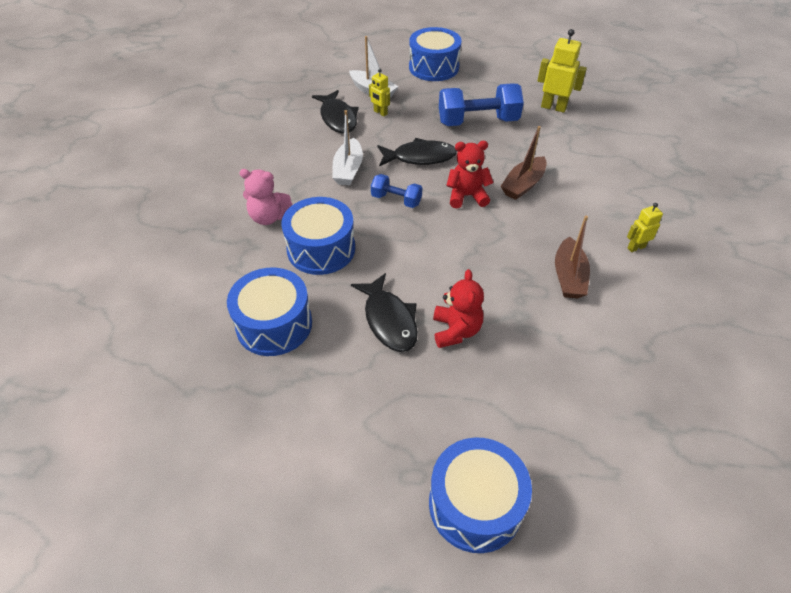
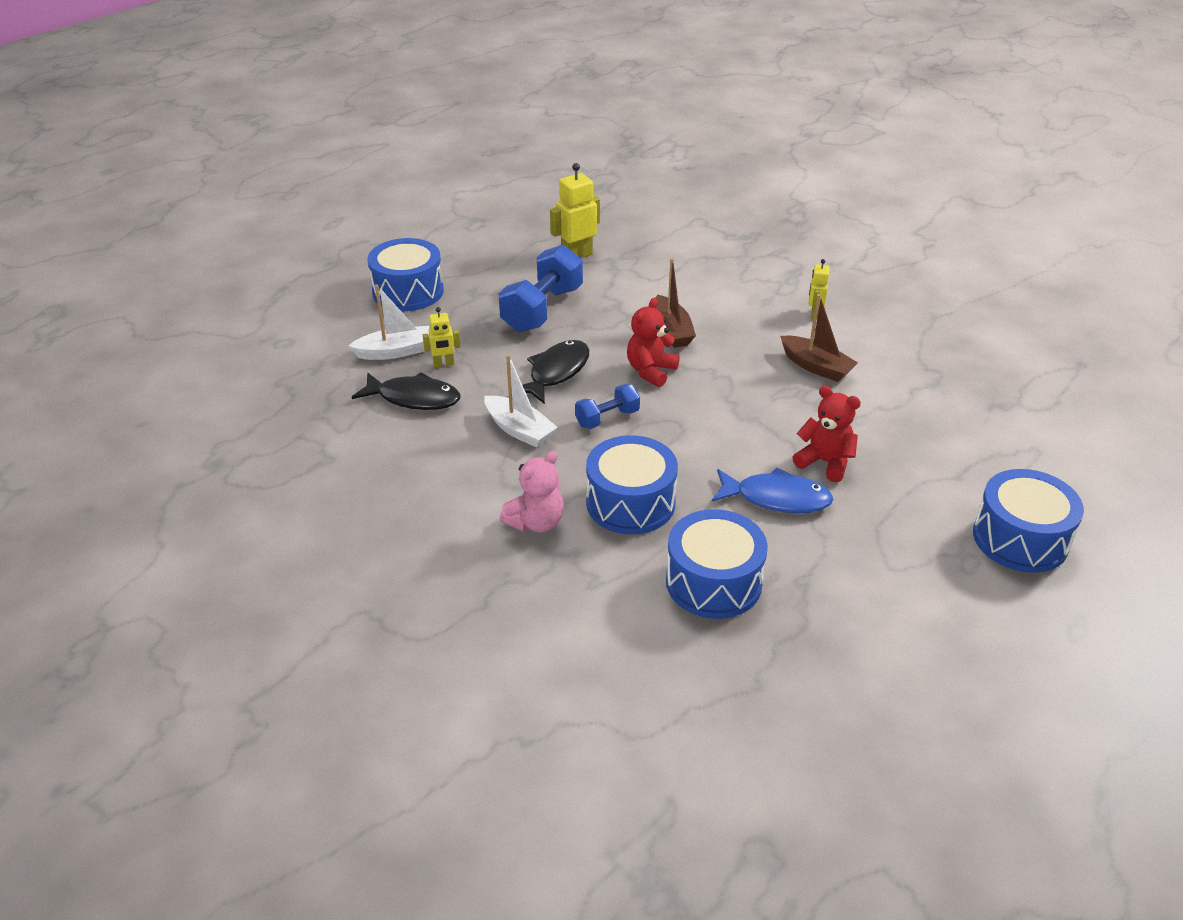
camera: 55 degrees left, 10 degrees down
black fish [351,273,418,352] -> blue fish [712,467,833,513]

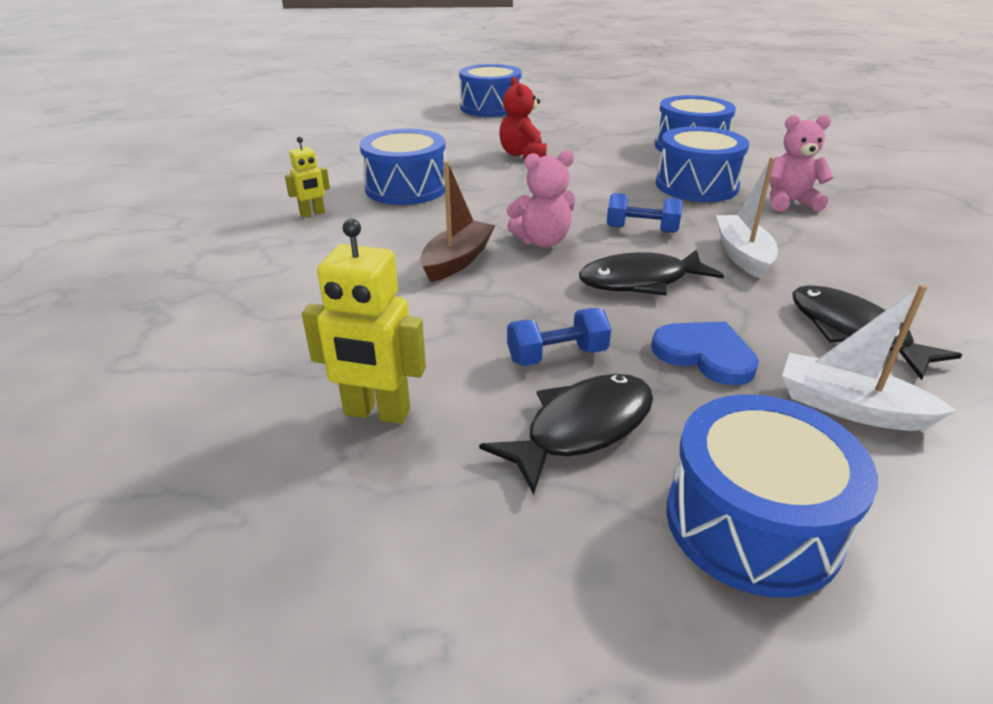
camera: 135 degrees left, 5 degrees down
yellow robot [423,307,460,367] -> none
blue dumbbell [498,245,583,332] -> blue dumbbell [507,308,611,366], size x0.55
red teddy bear [627,298,680,387] -> pink teddy bear [507,150,575,247]
blue fish [712,467,833,513] -> none
brown boat [780,294,858,382] -> blue drum [360,129,446,205]
none -> black fish [479,374,653,495]
none -> blue heart [651,321,759,385]

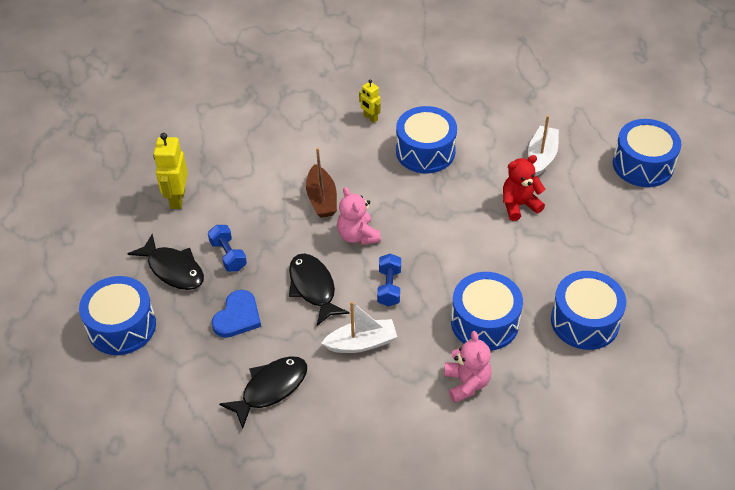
camera: 80 degrees right, 15 degrees up
brown boat [420,161,495,282] -> brown boat turned 60 degrees clockwise [306,148,337,218]
white boat [782,284,956,431] -> white boat moved to [528,115,559,176]

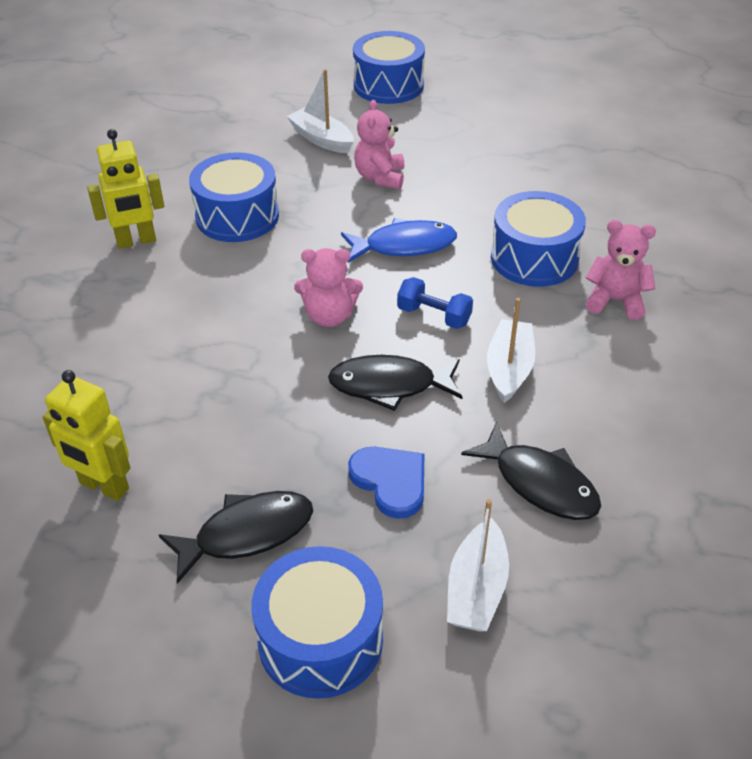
camera: 65 degrees left, 5 degrees down
blue dumbbell [208,225,247,272] -> none
black fish [219,356,307,429] -> black fish turned 150 degrees clockwise [461,422,601,520]
brown boat [306,148,337,218] -> none
yellow robot [359,80,381,123] -> yellow robot [87,129,164,249], size x1.70
red teddy bear [503,155,545,221] -> pink teddy bear [354,100,405,189]
blue drum [551,271,626,350] -> none
none -> blue fish [341,218,457,263]
none -> white boat [447,499,509,632]

